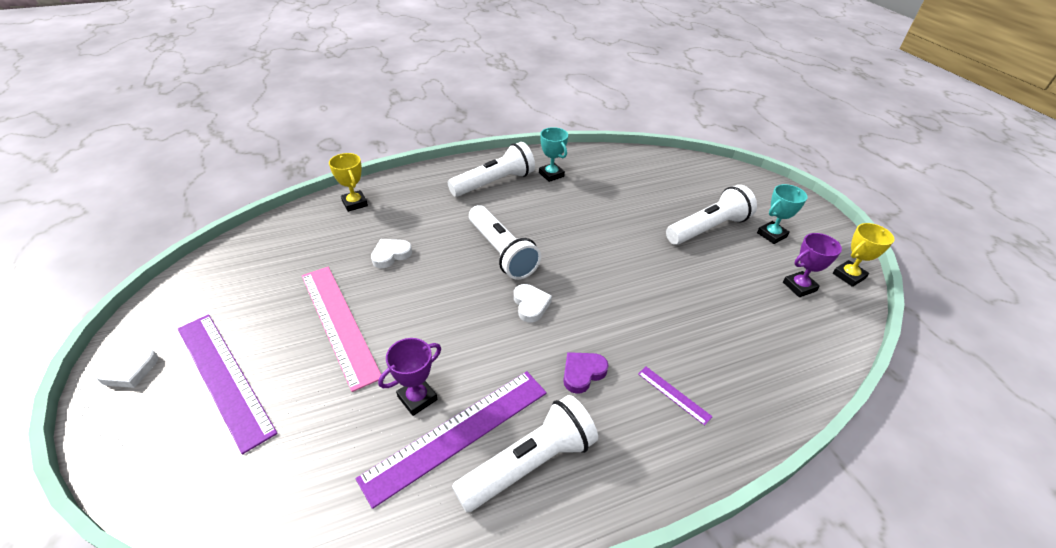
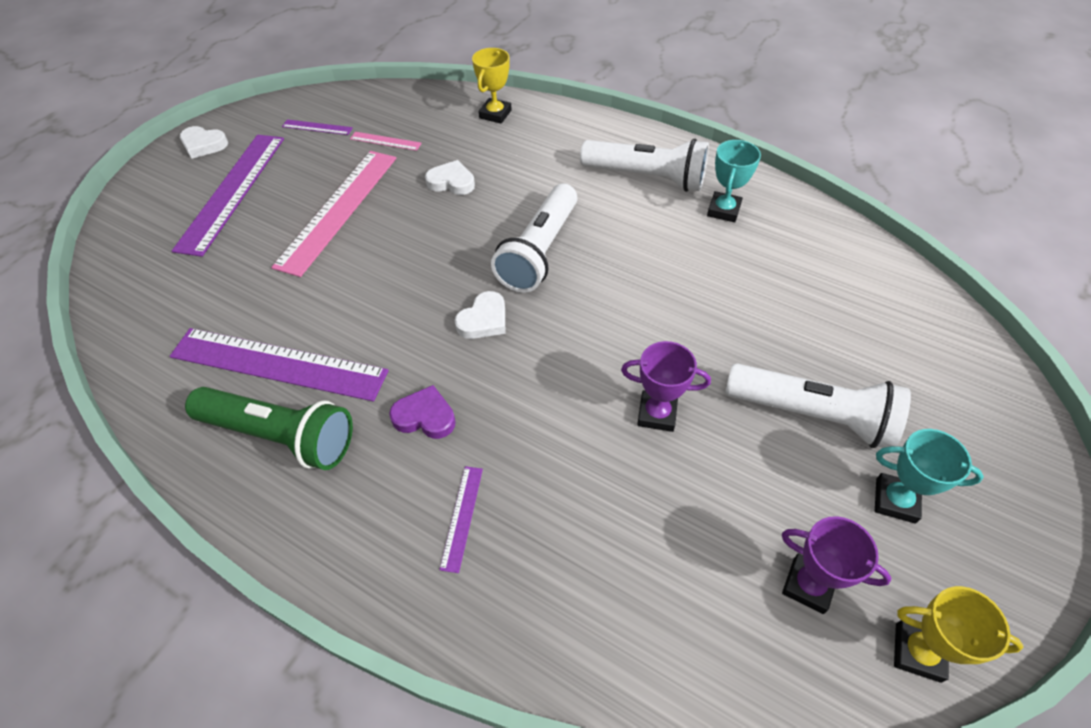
camera: 55 degrees right, 10 degrees up
purple trophy [378,338,441,416] -> purple trophy moved to [621,341,711,432]
white flashlight [452,395,598,513] -> green flashlight [185,387,353,470]
none -> purple ruler [282,119,353,135]
none -> pink ruler [350,132,422,151]

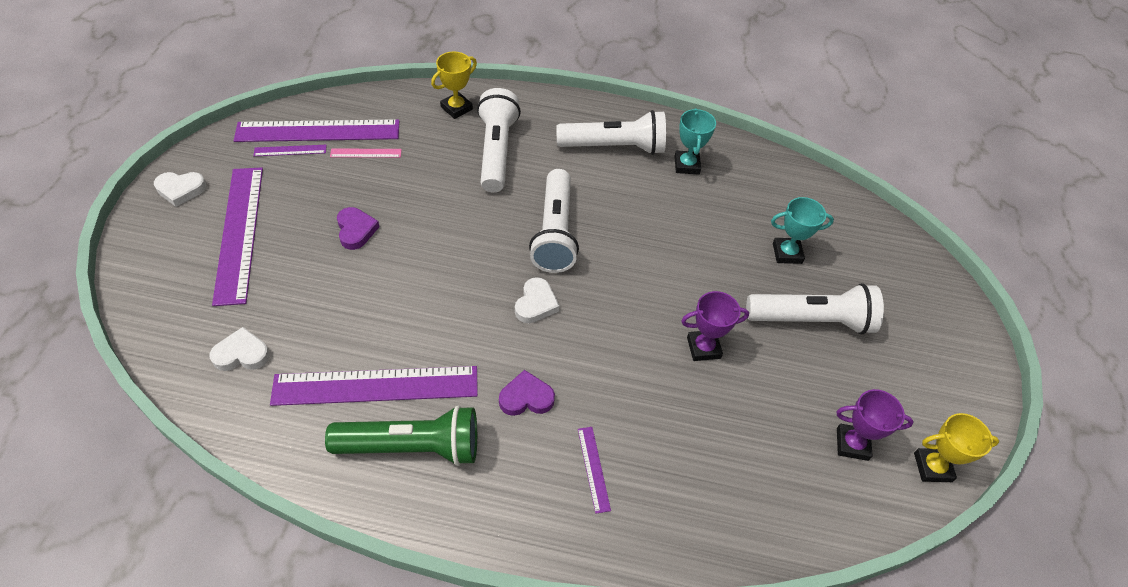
camera: 25 degrees left, 0 degrees up
pink ruler [271,151,396,277] -> purple heart [337,207,379,250]
white heart [425,160,475,195] -> white heart moved to [210,327,270,371]
yellow trophy [472,48,512,124] -> yellow trophy turned 45 degrees clockwise [431,52,477,119]
turquoise trophy [875,429,984,524] -> turquoise trophy moved to [771,197,834,264]
none -> purple ruler [234,119,399,142]
none -> white flashlight [477,88,521,193]

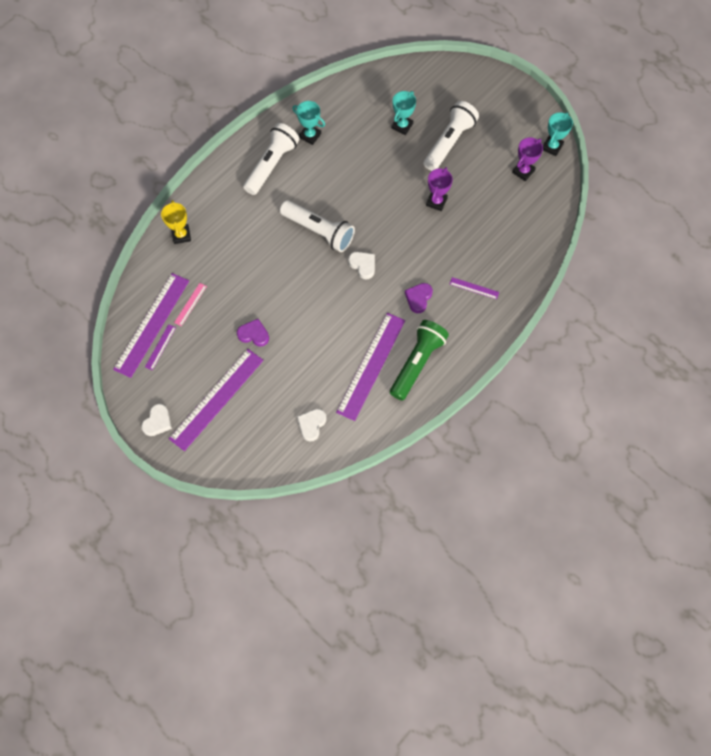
camera: 55 degrees left, 15 degrees up
purple ruler [212,167,263,306] -> purple ruler turned 75 degrees counterclockwise [169,349,263,451]
white flashlight [477,88,521,193] -> none
yellow trophy [914,413,999,482] -> turquoise trophy [543,112,573,156]

